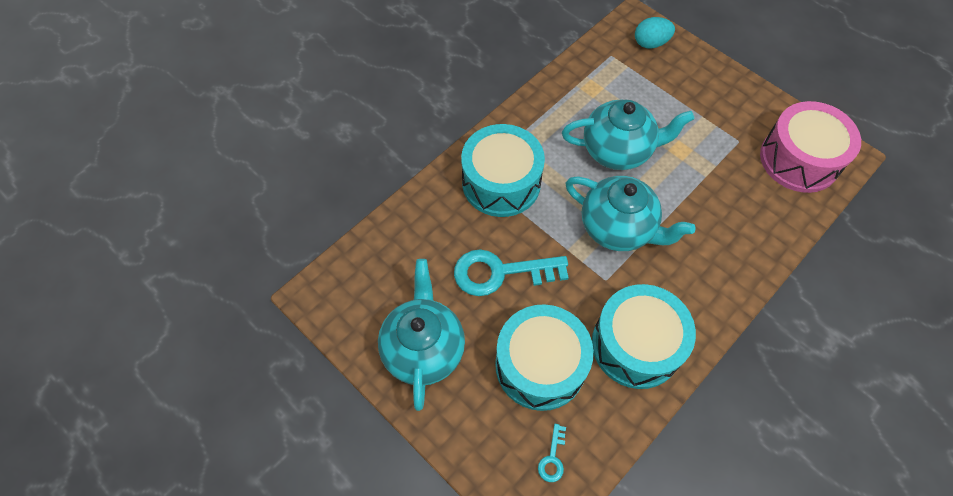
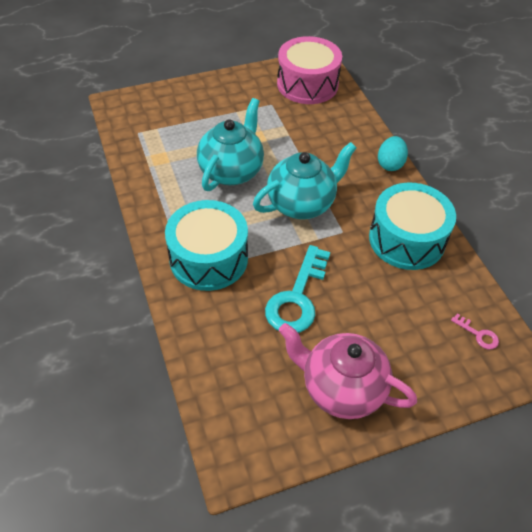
camera: 65 degrees left, 10 degrees down
turquoise teapot [378,259,465,411] -> pink teapot [279,323,417,419]
turquoise drum [495,304,594,411] -> none
turquoise key [538,424,566,482] -> pink key [451,313,499,349]
turquoise egg [635,17,675,49] -> turquoise egg moved to [378,136,408,171]

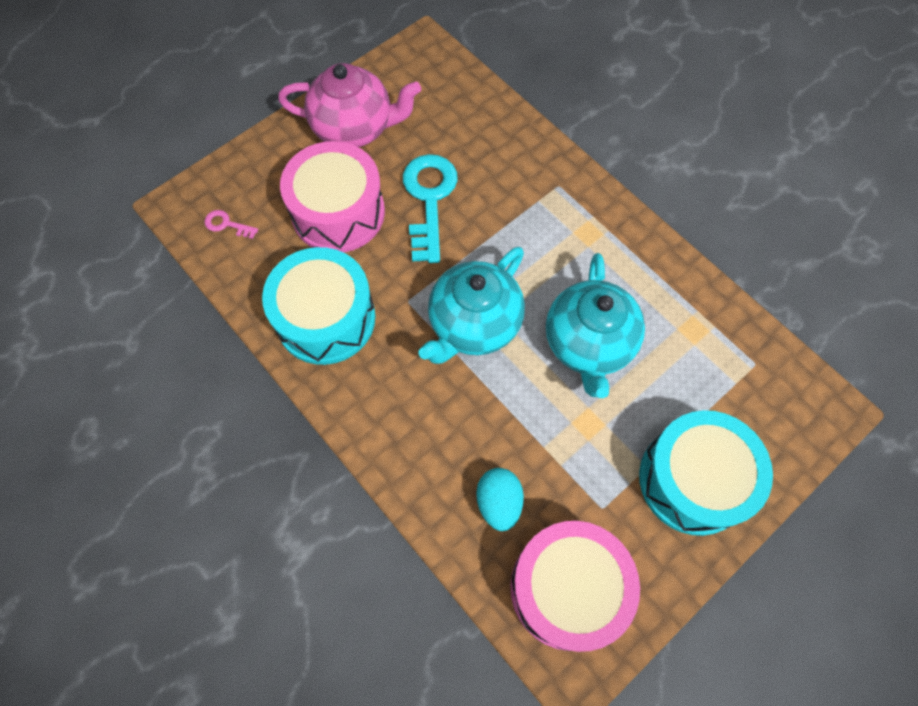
camera: 160 degrees right, 15 degrees up
turquoise drum [165,200,248,291] -> turquoise drum moved to [639,410,773,536]
turquoise egg [378,136,408,171] -> turquoise egg moved to [476,468,524,531]
none -> pink drum [280,141,385,253]

